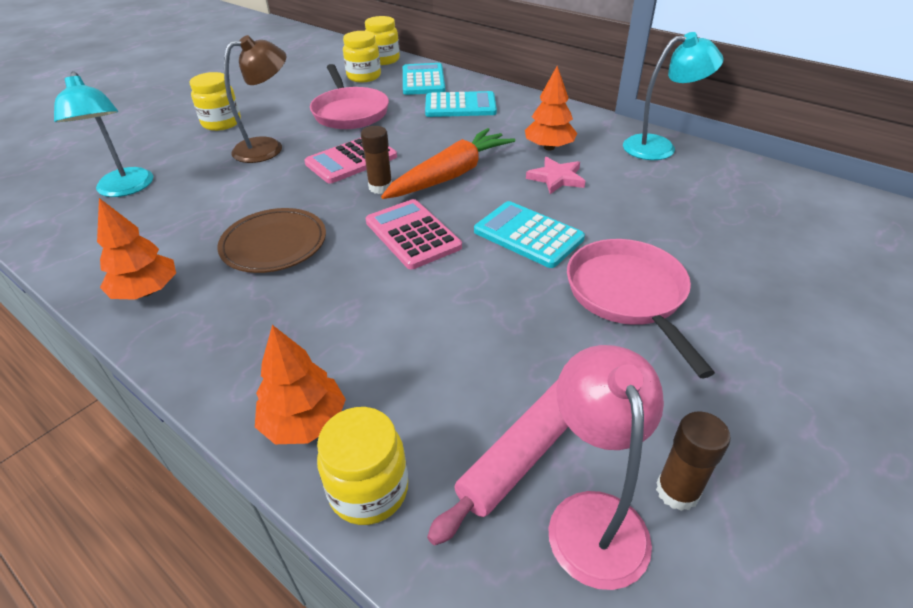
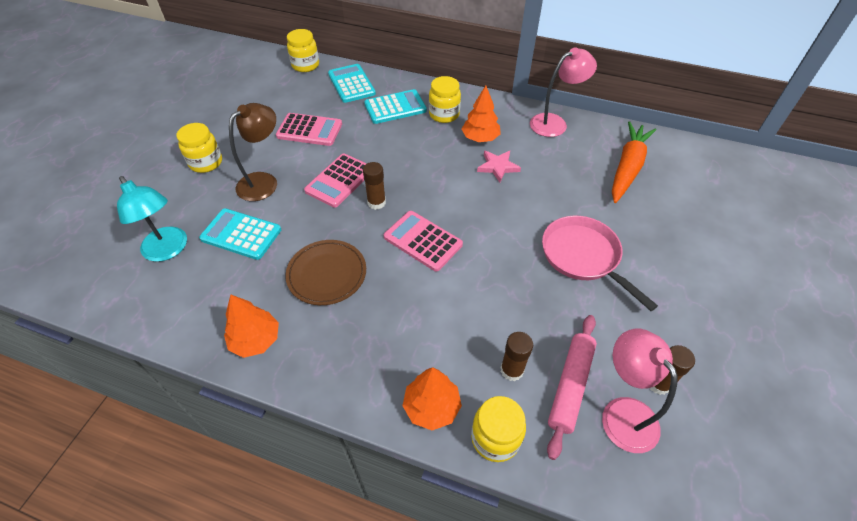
camera: 20 degrees left, 10 degrees up
pink pan [310,64,389,129] -> pink calculator [276,113,342,146]
yellow jar [343,31,381,82] -> yellow jar moved to [429,76,461,123]
orange carrot [381,128,515,199] -> orange carrot moved to [612,121,656,203]
turquoise calculator [474,201,585,268] -> turquoise calculator moved to [199,208,281,260]
turquoise lamp [623,32,724,160] -> pink lamp [530,47,597,137]
none -> brown glue stick [501,332,533,381]

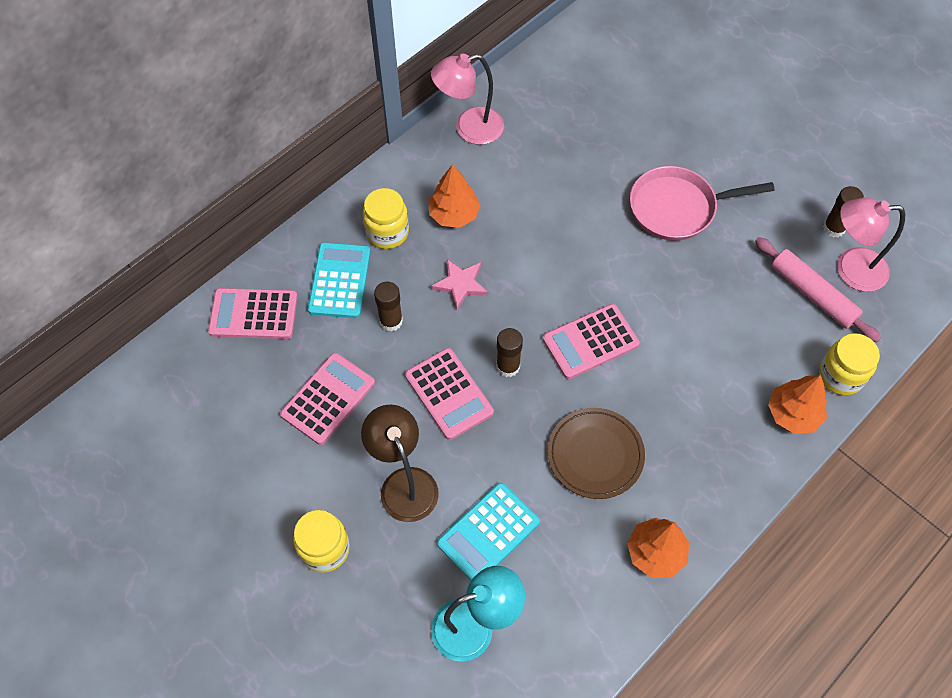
camera: 65 degrees left, 10 degrees up
yellow jar [287,29,319,72] -> none
turquoise calculator [328,64,376,103] -> pink calculator [208,288,298,339]
pink star [477,151,521,182] -> pink star moved to [431,259,488,310]
brown glue stick [501,332,533,381] -> brown glue stick moved to [374,282,403,332]
pink lamp [530,47,597,137] -> pink lamp turned 105 degrees counterclockwise [431,54,504,145]
orange carrot [612,121,656,203] -> none

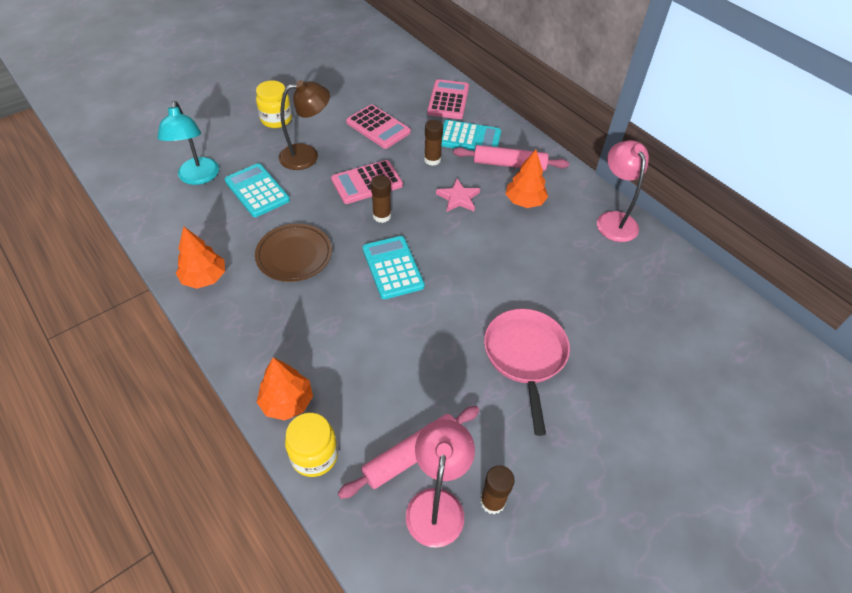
camera: 95 degrees right, 10 degrees down
yellow jar [363,188,409,249] -> pink rolling pin [453,145,569,171]
pink calculator [543,304,640,379] -> turquoise calculator [363,236,425,299]

